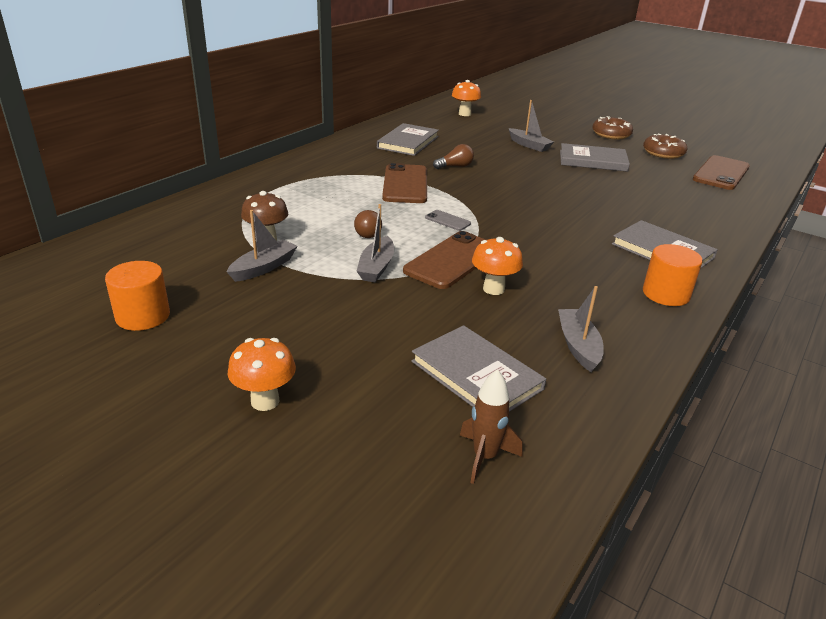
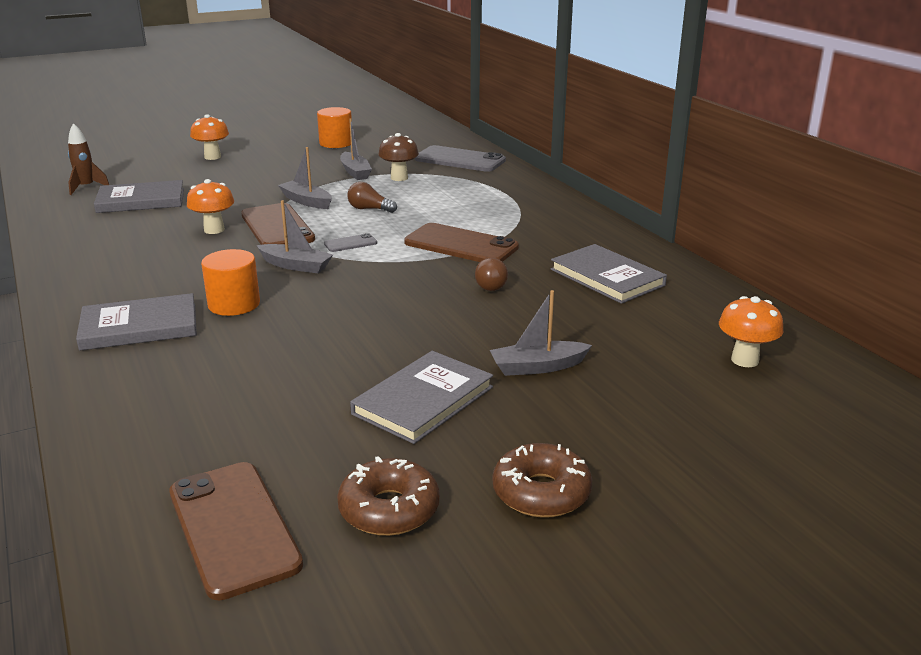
camera: 120 degrees right, 5 degrees down
grey boat [558,286,604,372] -> grey boat moved to [256,200,333,273]
orange cylinder [643,244,703,306] -> orange cylinder moved to [201,249,260,316]
none -> grey phone [415,145,506,172]

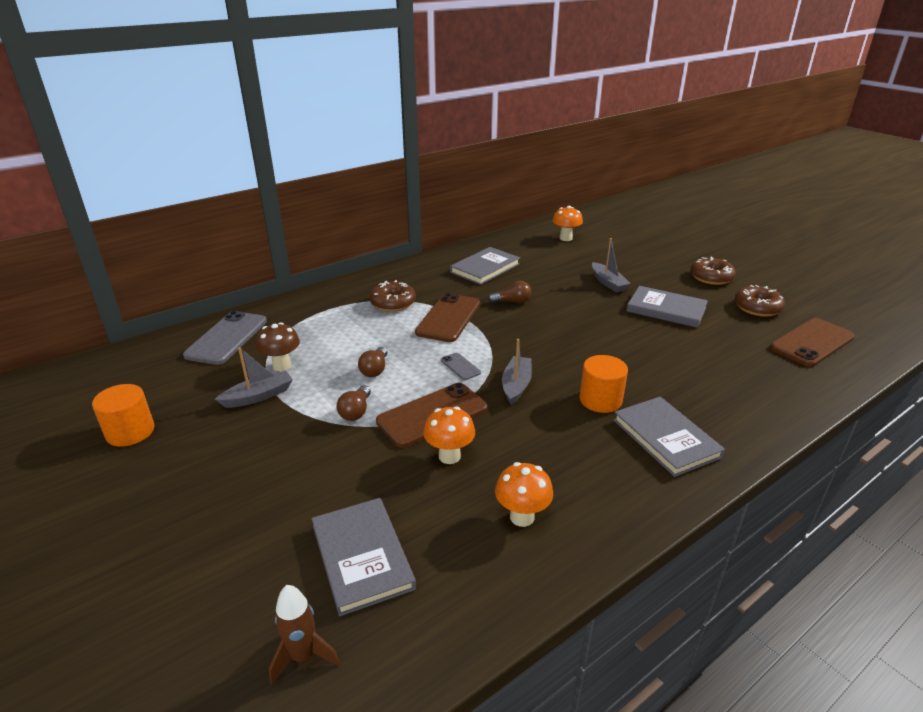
camera: 100 degrees left, 5 degrees up
orange mushroom [190,114,229,160] -> orange mushroom moved to [495,462,553,527]
grey boat [278,147,332,209] -> brown light bulb [337,385,371,421]
none -> brown donut [370,280,416,312]

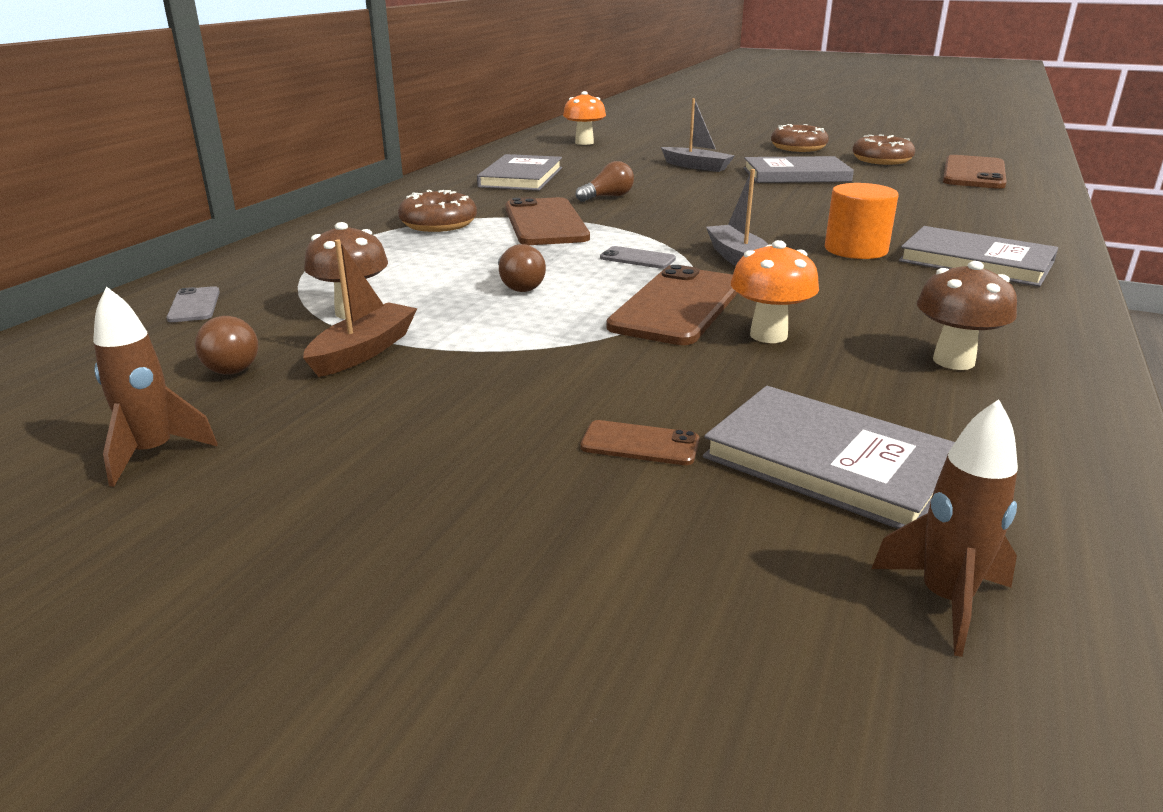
camera: 30 degrees left, 5 degrees down
orange cylinder [92,384,154,446] -> brown rocket [93,287,218,487]
grey phone [183,311,267,365] -> grey phone [167,286,220,322], size x0.46
grey boat [215,347,293,408] -> brown boat [303,240,417,377]
brown light bulb [337,385,371,421] -> brown light bulb moved to [195,316,258,375]
orange mushroom [495,462,553,527] -> brown mushroom [917,261,1017,370]
none -> brown phone [580,420,699,465]

